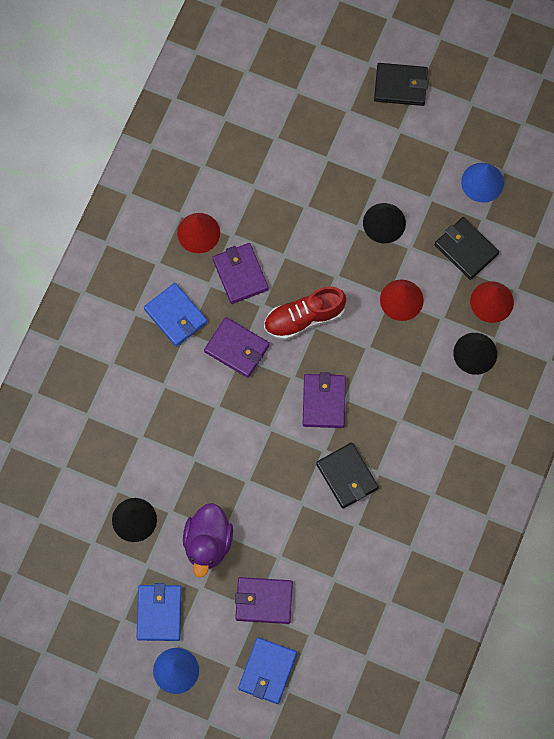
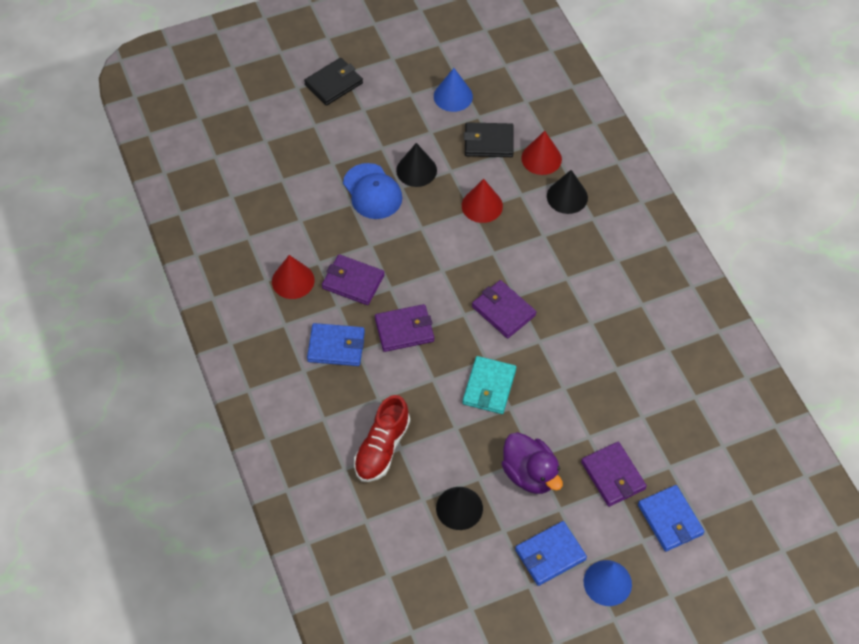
camera: 45 degrees left, 15 degrees down
blue wallet [137,583,182,641] -> blue wallet turned 75 degrees counterclockwise [515,521,587,586]
purple wallet [235,577,293,624] -> purple wallet turned 75 degrees counterclockwise [581,442,647,507]
red shoe [264,286,346,340] -> red shoe moved to [354,395,410,482]
black wallet [316,443,379,508] -> none
none -> blue cap [343,163,402,219]
none -> turquoise wallet [463,356,516,414]

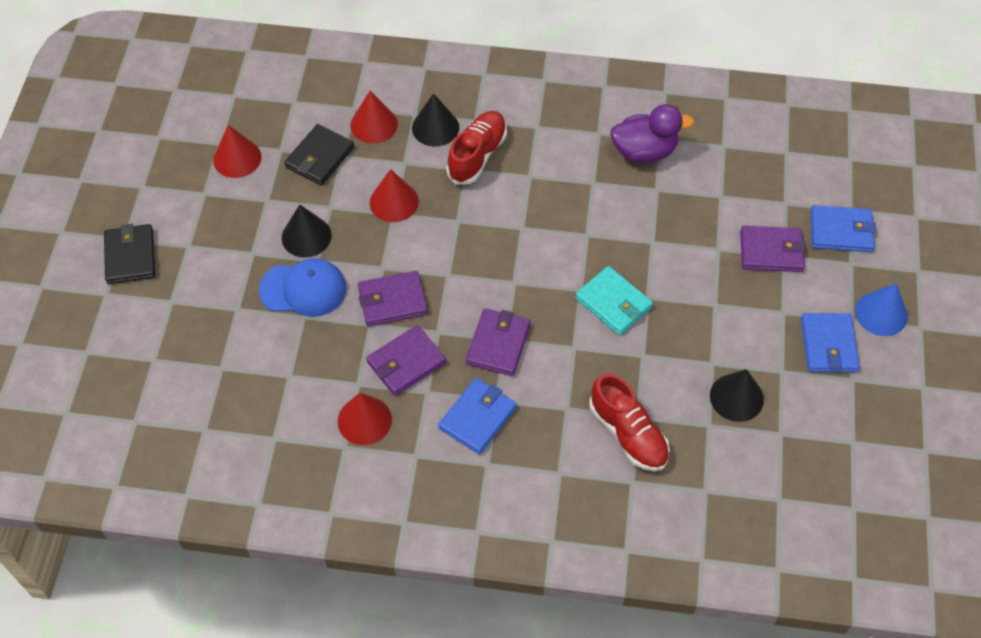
camera: 60 degrees left, 0 degrees up
blue cone [434,68,473,112] -> red cone [213,125,262,178]
purple wallet [472,280,536,338] -> purple wallet moved to [358,271,428,326]
purple duck [501,432,563,494] -> purple duck moved to [610,104,694,164]
none -> red shoe [446,111,507,185]

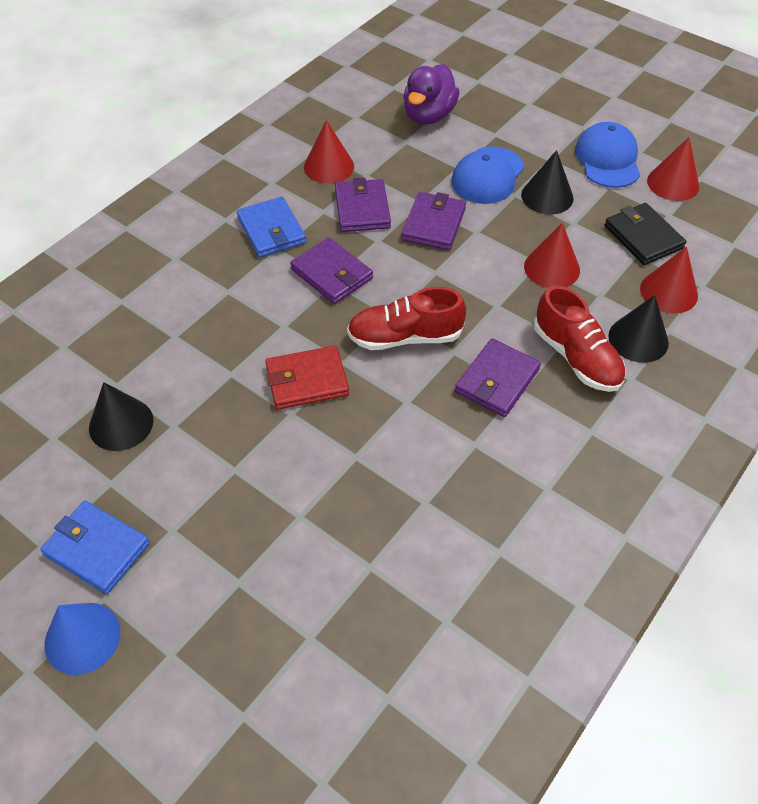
camera: 120 degrees right, 5 degrees down
black wallet [104,224,155,284] -> none
turquoise wallet [575,266,653,335] -> red wallet [265,346,349,410]
red shoe [589,374,670,471] -> red shoe moved to [347,287,466,350]
purple duck [610,104,694,164] -> purple duck moved to [403,64,460,125]
purple wallet [740,226,806,272] -> purple wallet moved to [455,338,541,417]
blue wallet [810,205,876,252] -> none
none -> blue cap [575,122,640,188]

